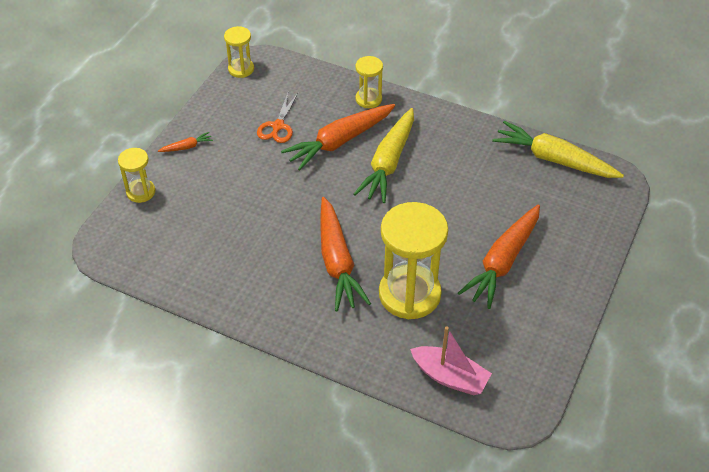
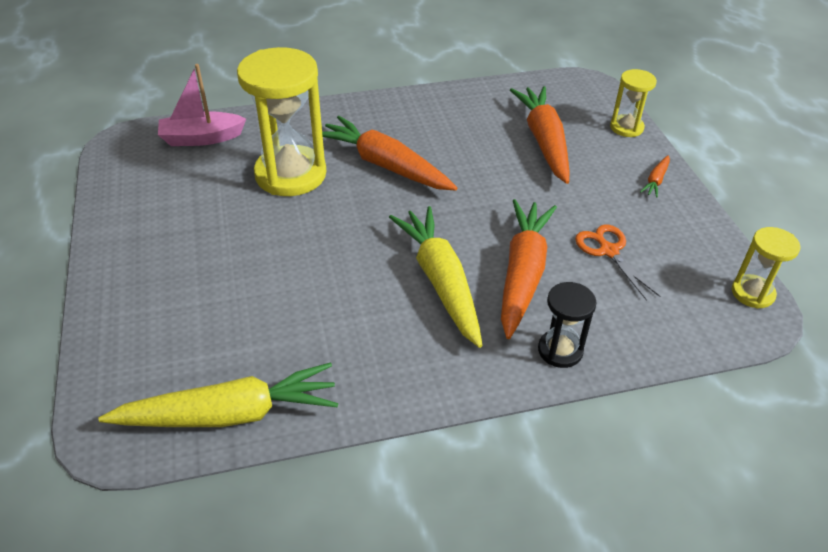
camera: 140 degrees right, 5 degrees down
yellow hourglass [355,56,383,108] -> black hourglass [538,282,597,368]
orange carrot [458,204,540,309] -> orange carrot moved to [510,86,569,184]

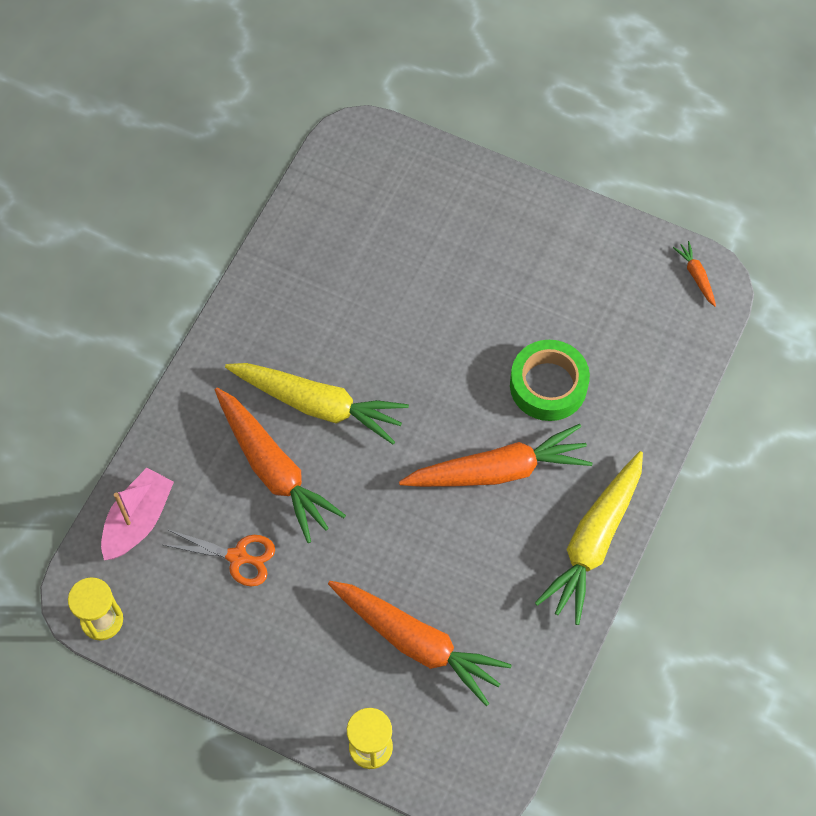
camera: 130 degrees right, 20 degrees up
yellow carrot [98,362,338,427] -> yellow carrot moved to [535,451,643,625]
pink boat [158,64,246,146] -> pink boat moved to [101,468,174,560]
yellow hourglass [237,47,326,196] -> green tape [510,340,590,421]
black hourglass [538,282,597,368] -> none
orange carrot [640,155,670,198] -> orange carrot moved to [673,241,716,307]

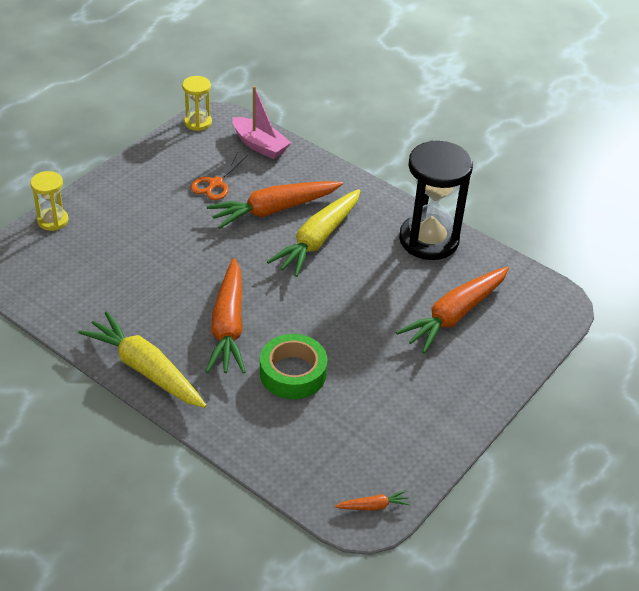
camera: 100 degrees right, 20 degrees down
orange carrot [328,581,512,706] -> orange carrot moved to [396,267,509,354]
none -> black hourglass [399,141,473,260]

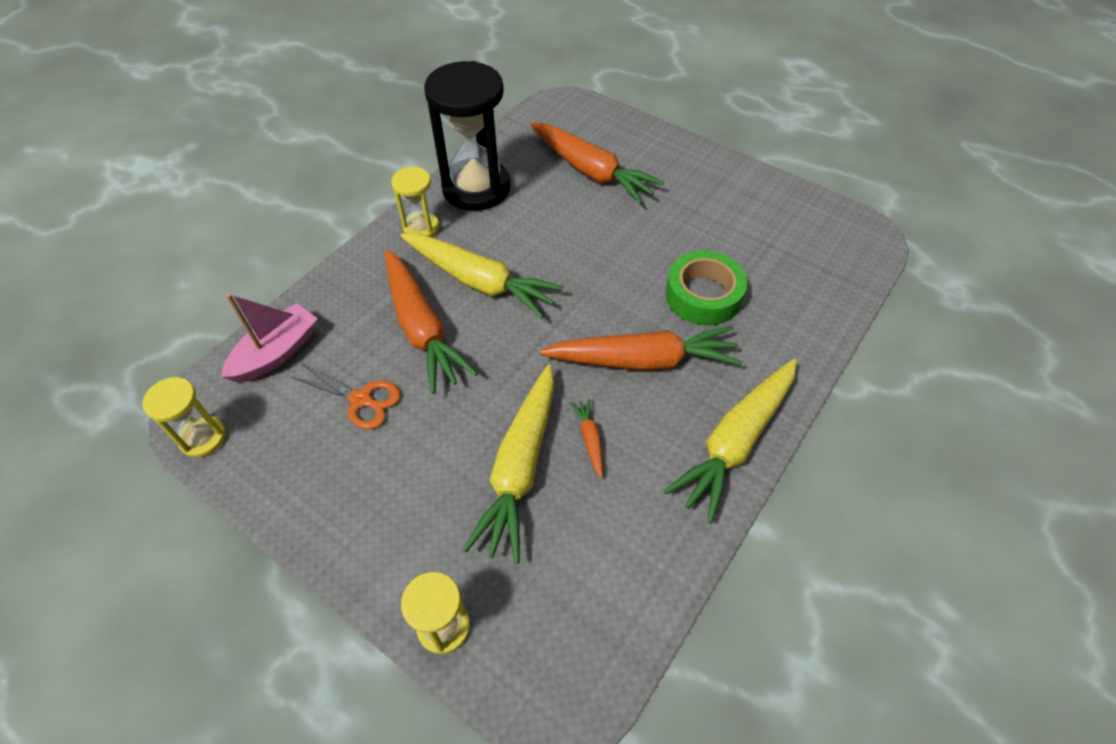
camera: 90 degrees left, 10 degrees up
orange carrot [335,490,410,510] -> orange carrot moved to [570,399,603,478]
none -> yellow hourglass [391,167,439,237]
none -> yellow carrot [463,364,555,564]

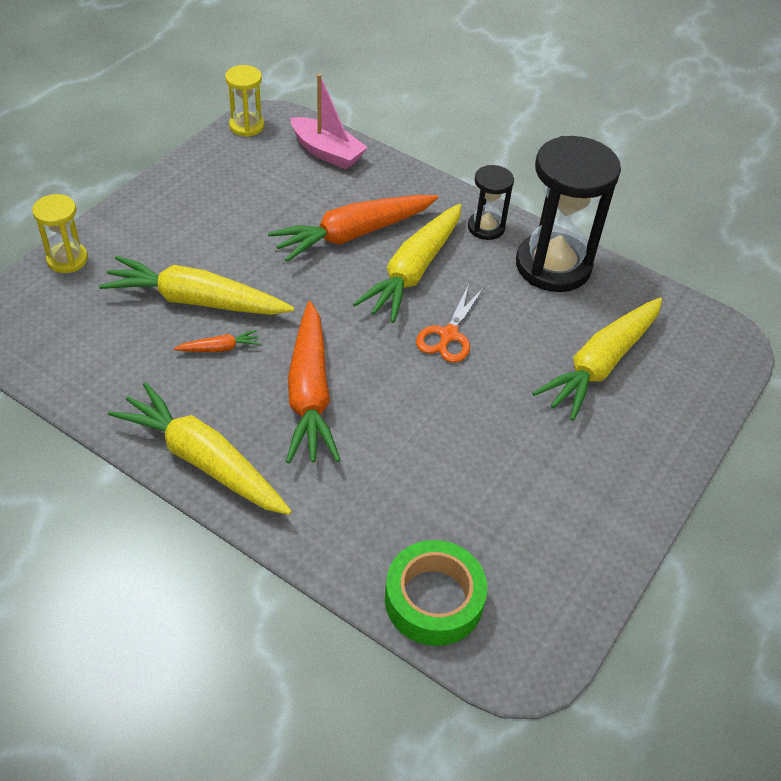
camera: 85 degrees right, 5 degrees down
orange scissors [291,364,401,429] -> orange scissors moved to [416,284,483,363]
yellow hourglass [391,167,439,237] -> black hourglass [468,165,514,240]
orange carrot [530,122,665,204] -> yellow carrot [532,298,662,421]
green tape [666,251,747,326] -> green tape moved to [385,540,487,646]

